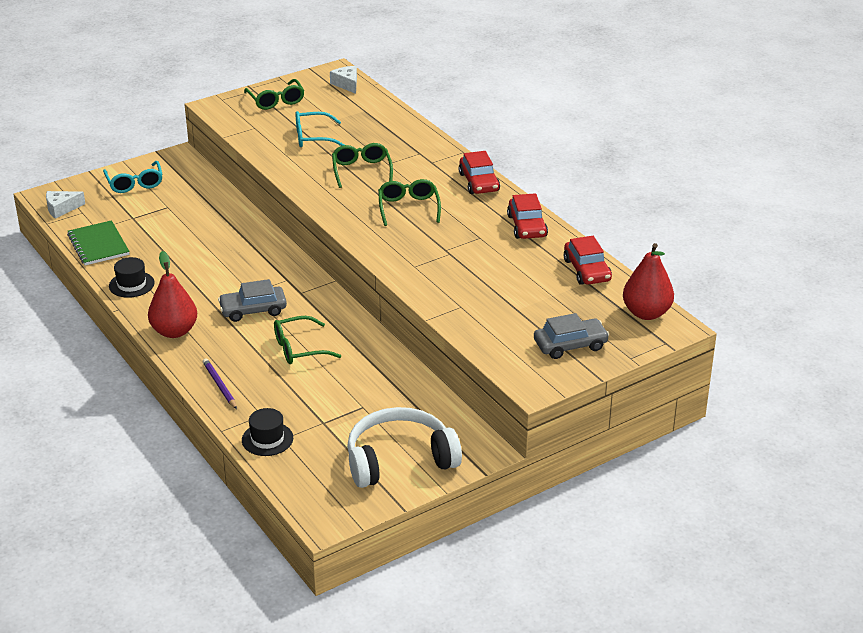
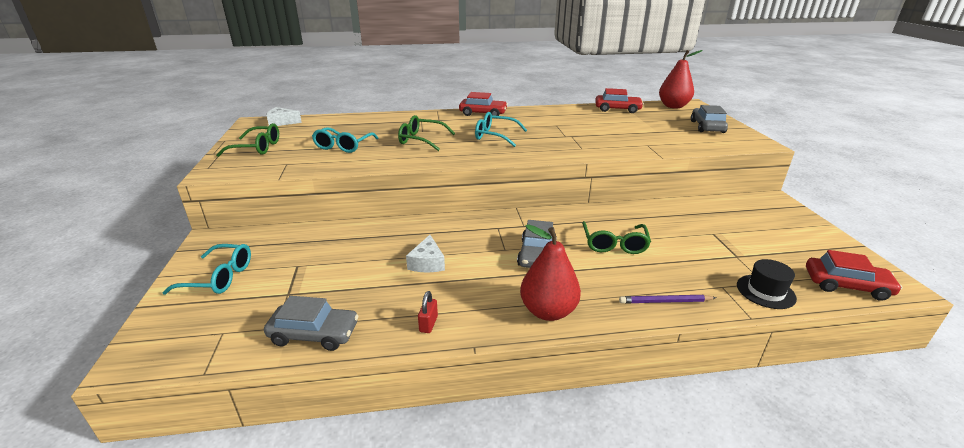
camera: 65 degrees left, 5 degrees down
white cheese [46,191,85,219] -> white cheese moved to [406,235,445,272]
green notebook [67,220,130,265] -> grey car [264,296,359,351]
black hat [109,257,154,298] -> red padlock [418,291,438,333]
white headphones [347,407,462,488] -> none
green glasses [378,179,441,226] -> turquoise glasses [475,112,527,147]
red car [507,193,548,239] -> red car moved to [806,250,902,301]

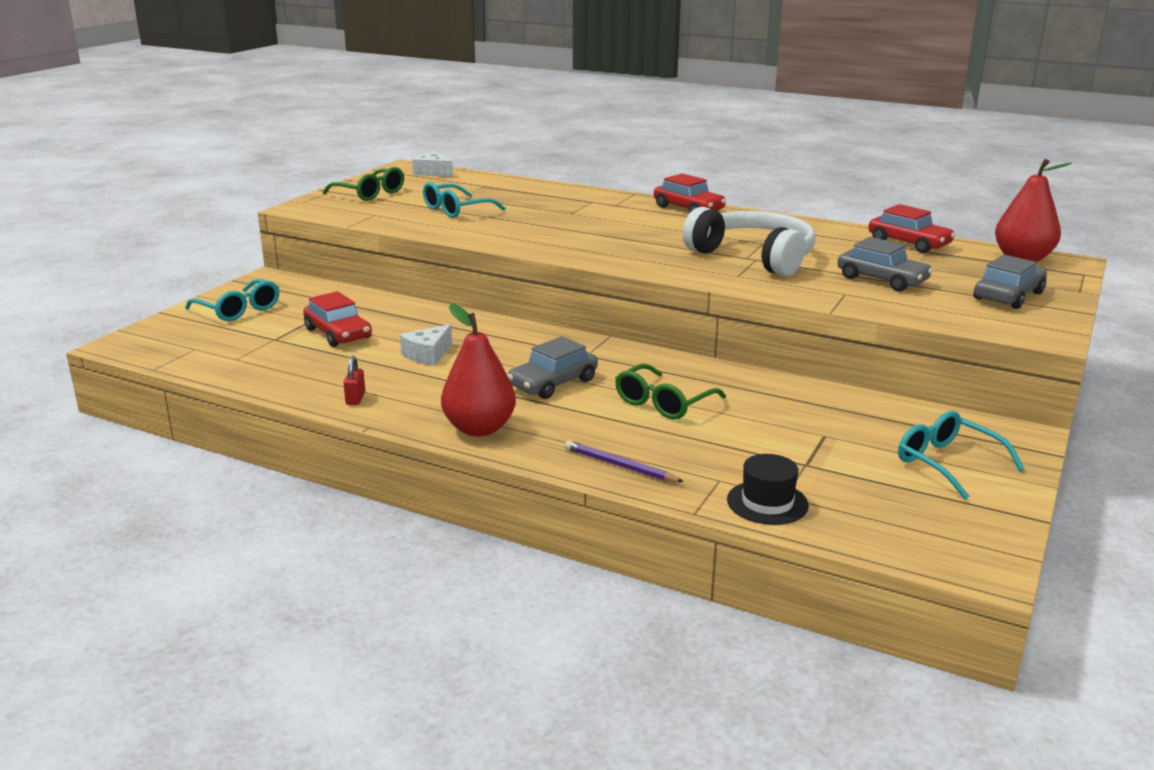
camera: 35 degrees right, 5 degrees down
grey car [264,296,359,351] -> grey car moved to [837,237,933,292]
green glasses [398,115,455,151] -> none
red padlock [418,291,438,333] -> red padlock turned 45 degrees counterclockwise [343,356,365,405]
turquoise glasses [475,112,527,147] -> turquoise glasses moved to [898,411,1024,500]
red car [806,250,902,301] -> red car moved to [303,291,372,347]
none -> white headphones [683,207,815,277]

